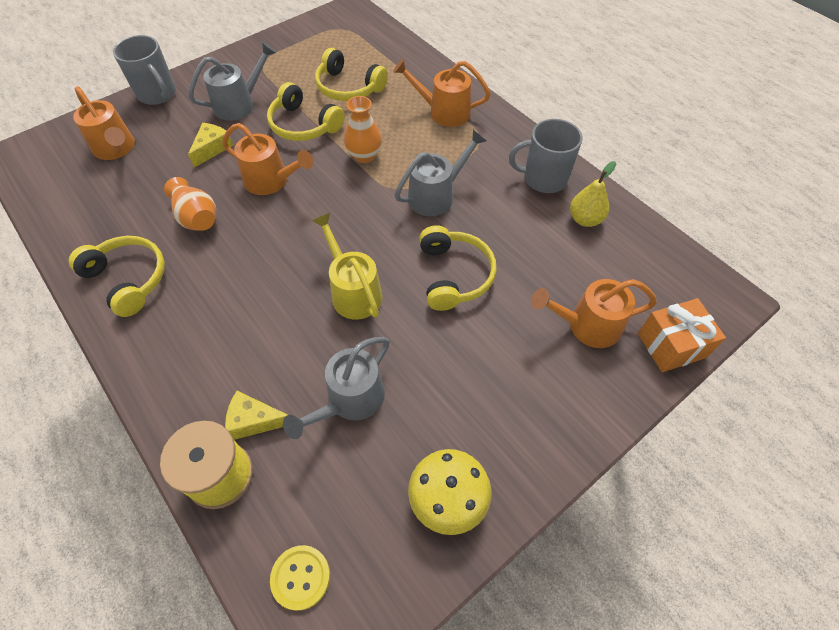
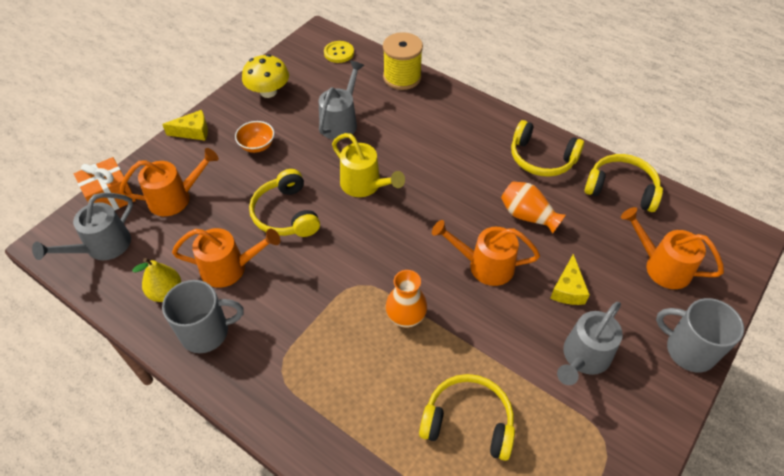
camera: 165 degrees right, 5 degrees down
yellow cheese [225,391,287,440] -> yellow cheese moved to [162,110,208,141]
yellow headphones [267,82,345,141] -> yellow headphones moved to [585,154,663,212]
orange watering can [393,59,491,127] -> orange watering can moved to [172,228,280,288]
grey watering can [395,129,486,216] -> grey watering can moved to [32,193,133,260]
none -> orange bowl [235,121,274,153]

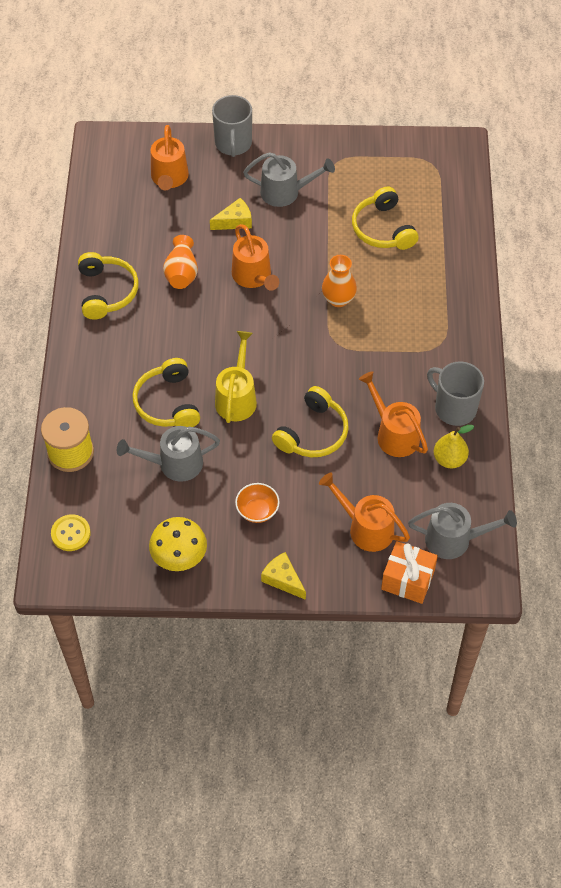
camera: 125 degrees left, 5 degrees up
yellow headphones [585,154,663,212] -> yellow headphones moved to [133,358,200,427]

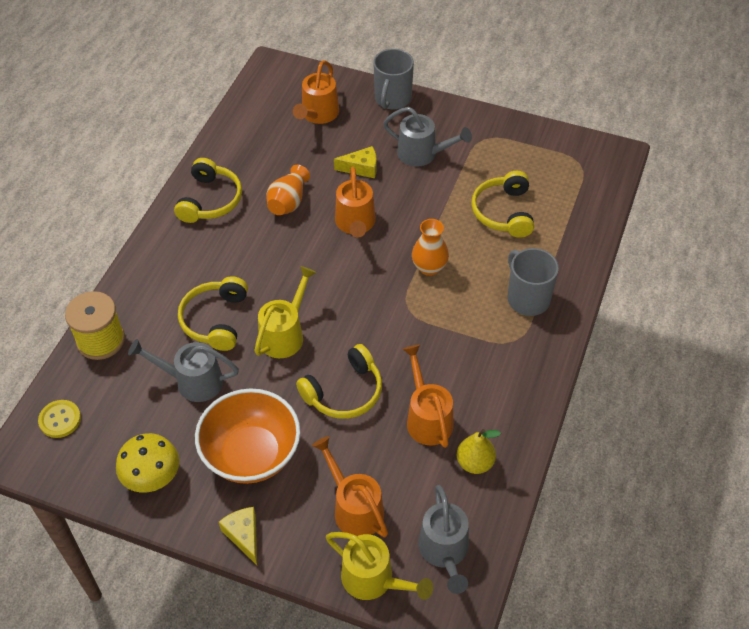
camera: 20 degrees right, 5 degrees down
orange bowl [235,483,280,523] -> orange bowl [195,389,300,484], size x2.14
orange gift [381,541,438,604] -> yellow watering can [326,532,433,600]
grey watering can [408,503,517,559] -> grey watering can turned 60 degrees clockwise [418,485,469,594]
grey mug [427,361,484,426] -> grey mug moved to [508,248,559,316]

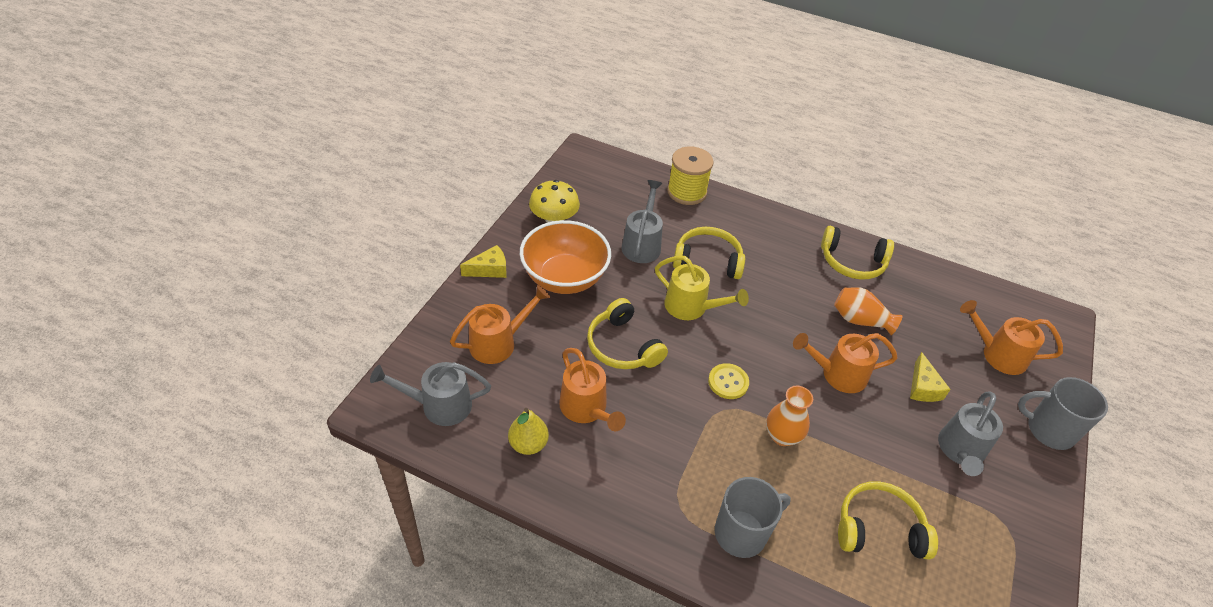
camera: 90 degrees right, 5 degrees down
yellow button [38,400,81,438] -> yellow button moved to [708,363,749,399]
yellow watering can [326,532,433,600] -> none
orange watering can [403,345,454,448] -> orange watering can turned 75 degrees clockwise [559,348,626,431]

